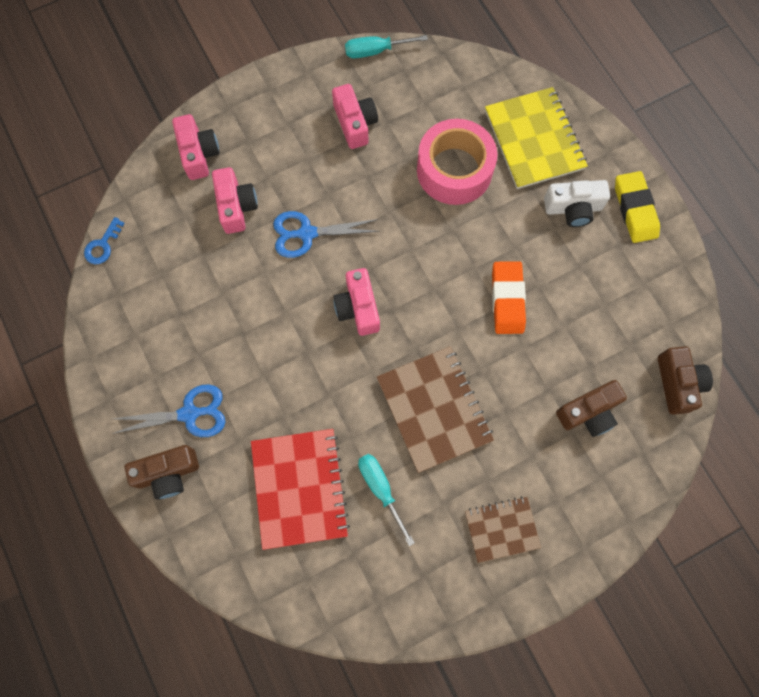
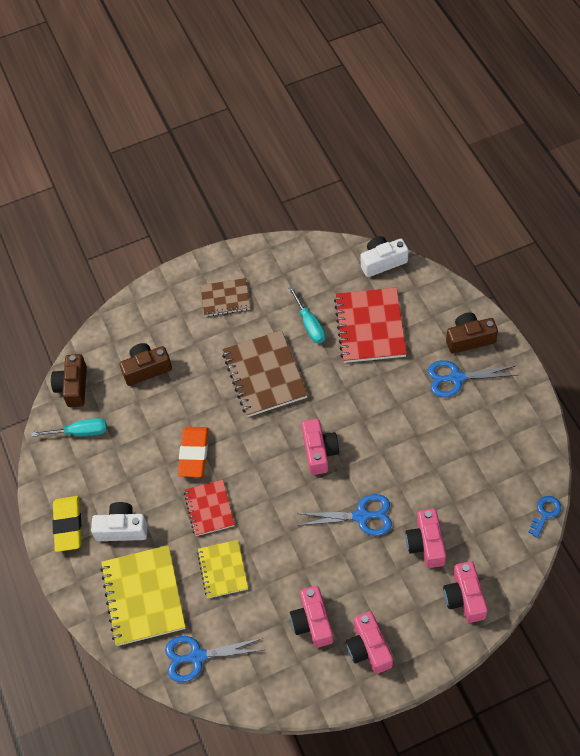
camera: 170 degrees left, 15 degrees down
turquoise screwdriver [345,35,428,58] -> turquoise screwdriver moved to [31,418,107,437]
pink tape [417,119,497,205] -> yellow notebook [197,540,248,598]
none -> blue scissors [165,636,263,682]
none -> red notebook [184,480,235,536]
none -> pink camera [346,611,393,674]
none -> white camera [361,236,408,277]

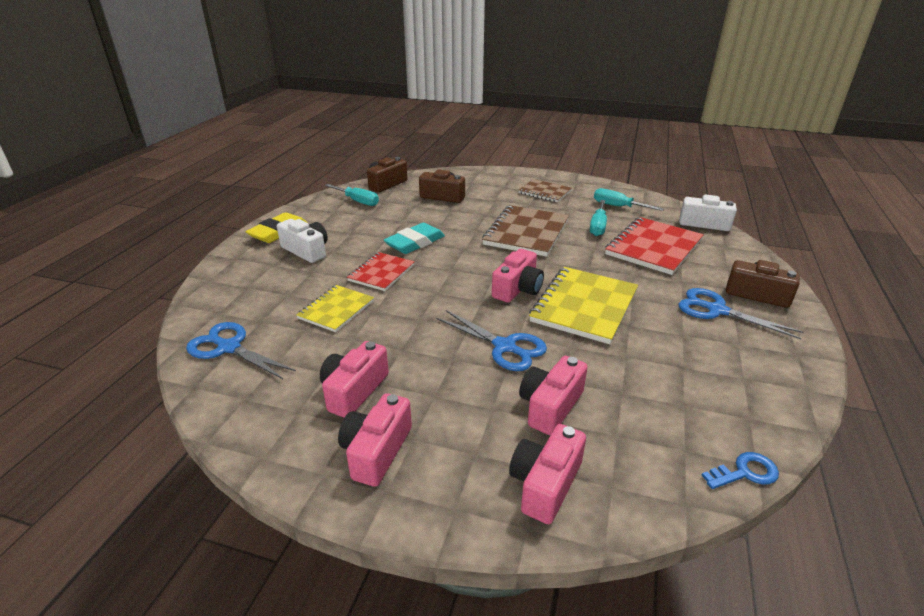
camera: 35 degrees right, 25 degrees down
yellow notebook [100,545,185,646] -> yellow notebook moved to [529,267,638,344]
orange eraser [178,427,209,477] -> turquoise eraser [384,223,445,254]
none -> turquoise screwdriver [594,188,664,211]

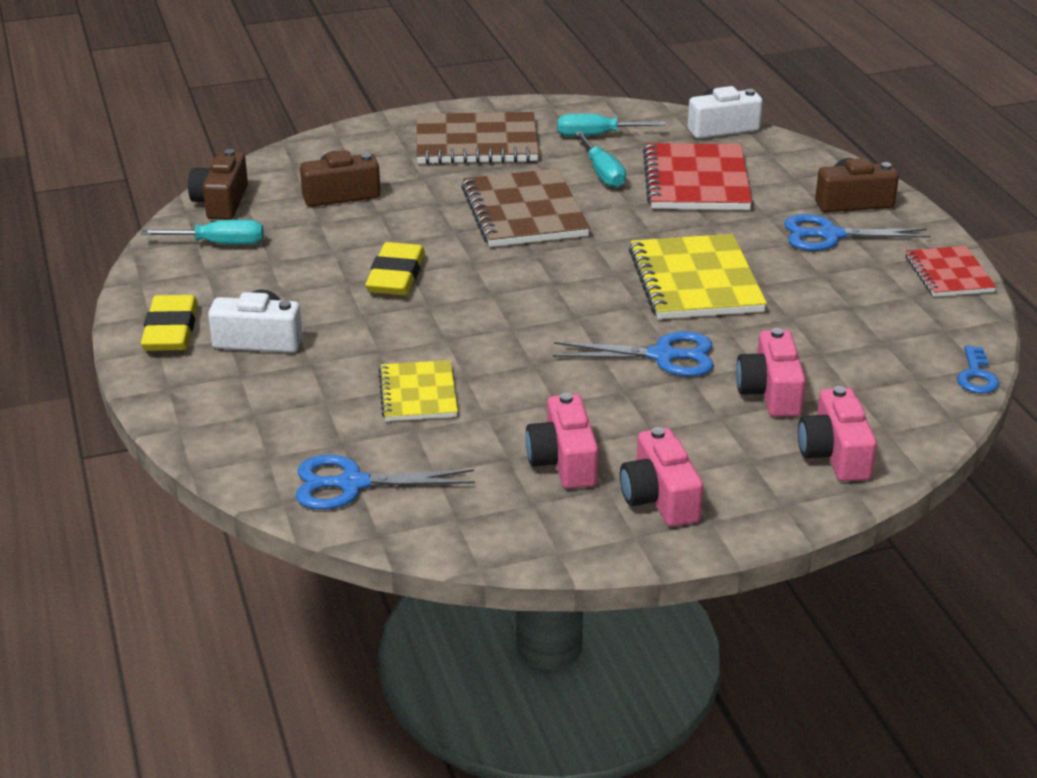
camera: 35 degrees left, 0 degrees up
red notebook [347,252,415,291] -> red notebook moved to [906,246,996,297]
turquoise eraser [384,223,445,254] -> yellow eraser [365,242,425,295]
pink camera [492,249,544,303] -> none
brown notebook [518,179,572,202] -> brown notebook [416,112,539,164], size x1.67
blue key [702,452,779,489] -> blue key turned 150 degrees clockwise [957,346,999,394]

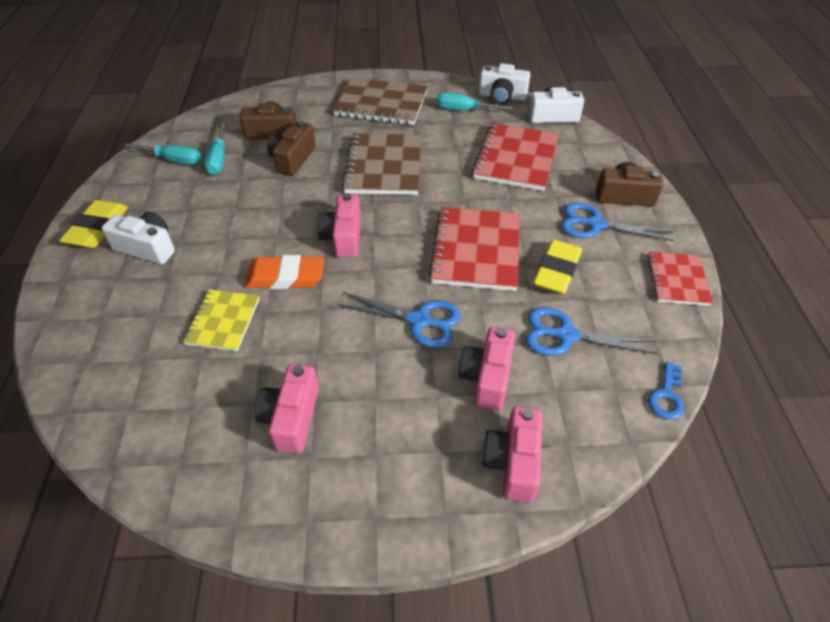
camera: 15 degrees right, 15 degrees up
brown camera [188,149,248,220] -> brown camera moved to [267,121,316,176]
blue scissors [296,455,475,510] -> blue scissors moved to [526,307,658,356]
yellow eraser [365,242,425,295] -> yellow eraser moved to [533,239,582,294]
turquoise screwdriver [575,131,626,188] -> turquoise screwdriver moved to [204,122,226,175]
pink camera [620,427,703,527] -> pink camera moved to [317,193,361,257]
yellow notebook [629,234,767,319] -> red notebook [428,207,520,291]
none -> orange eraser [244,255,324,289]
none -> white camera [479,63,531,104]

